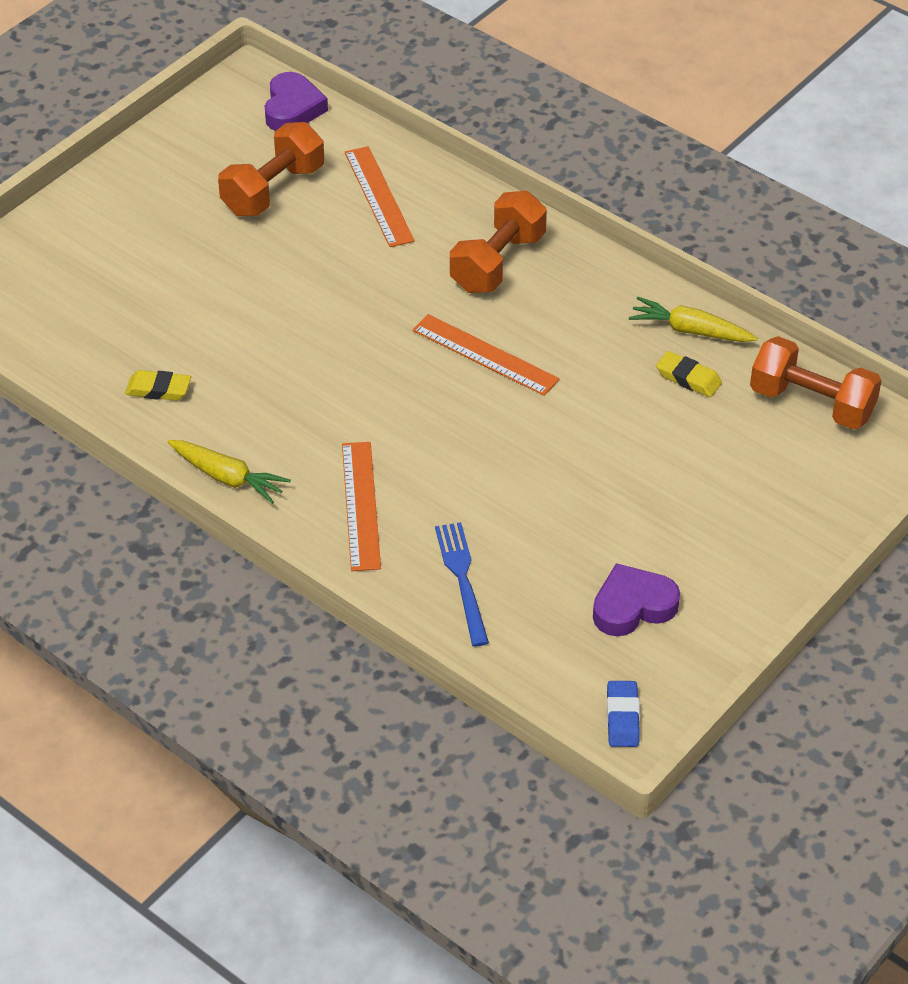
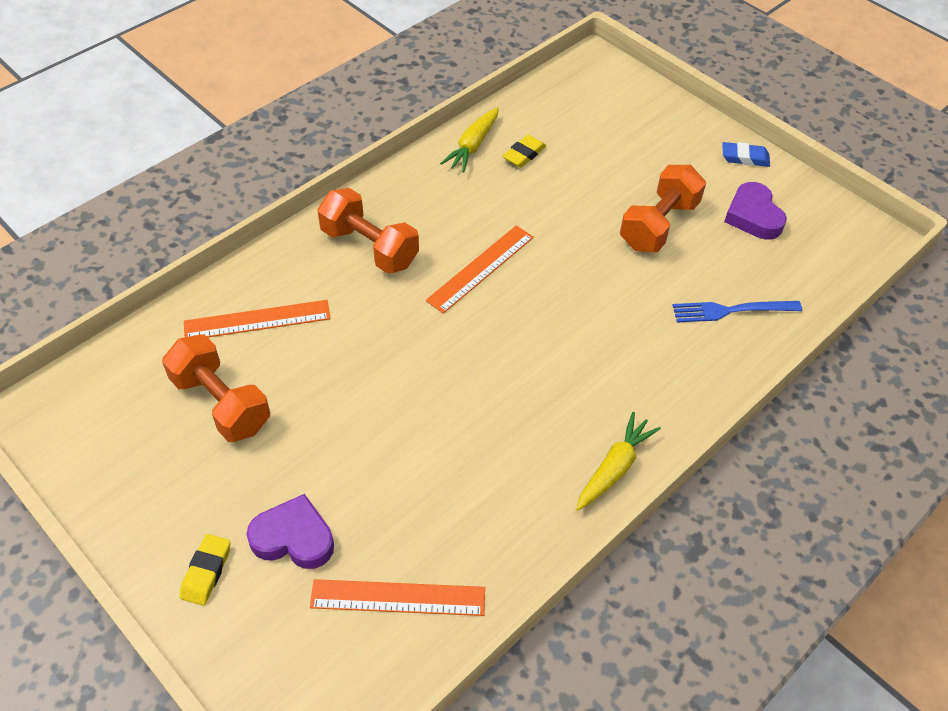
camera: 85 degrees left, 5 degrees up
yellow eraser [125,370,191,401] -> yellow eraser moved to [180,534,231,606]
purple heart [265,72,328,131] -> purple heart moved to [246,494,334,569]
orange ruler [342,442,381,571] -> orange ruler moved to [310,579,485,616]
blue eraser [607,681,640,747] -> blue eraser moved to [722,142,770,167]
orange dumbbell [750,336,882,429] -> orange dumbbell moved to [620,165,706,252]

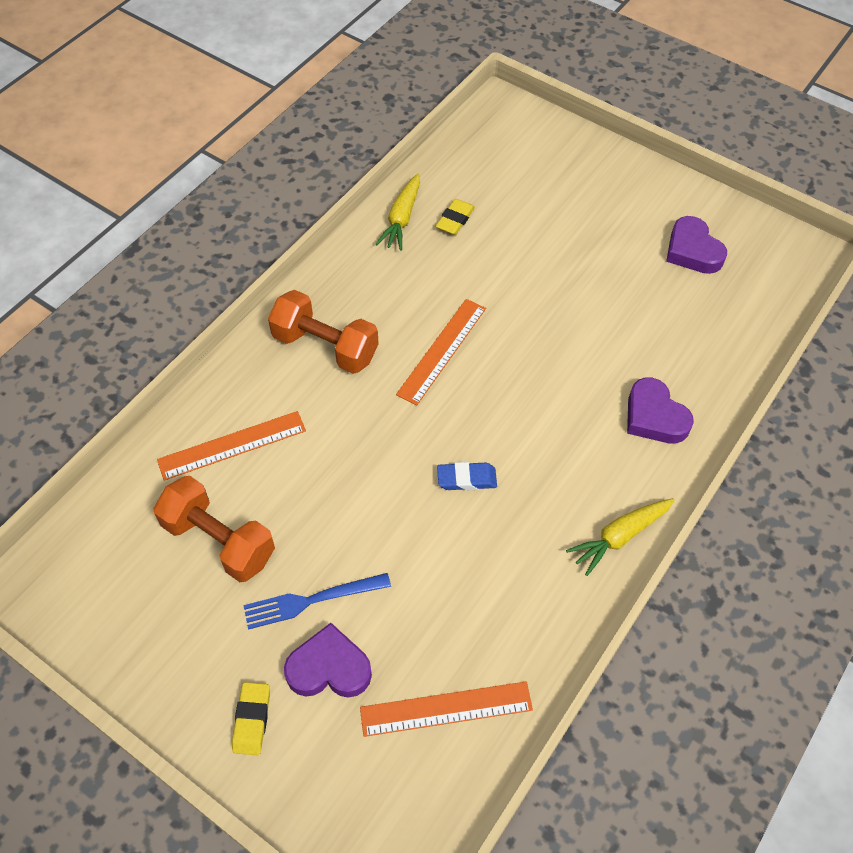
camera: 10 degrees left, 5 degrees up
yellow carrot [576,412,661,510] -> yellow carrot turned 150 degrees counterclockwise [566,498,675,576]
orange dumbbell [620,165,706,252] -> none
blue fork [672,301,802,323] -> blue fork moved to [243,573,391,630]
blue eraser [722,142,770,167] -> blue eraser moved to [437,462,497,490]
none -> purple heart [627,377,694,444]

